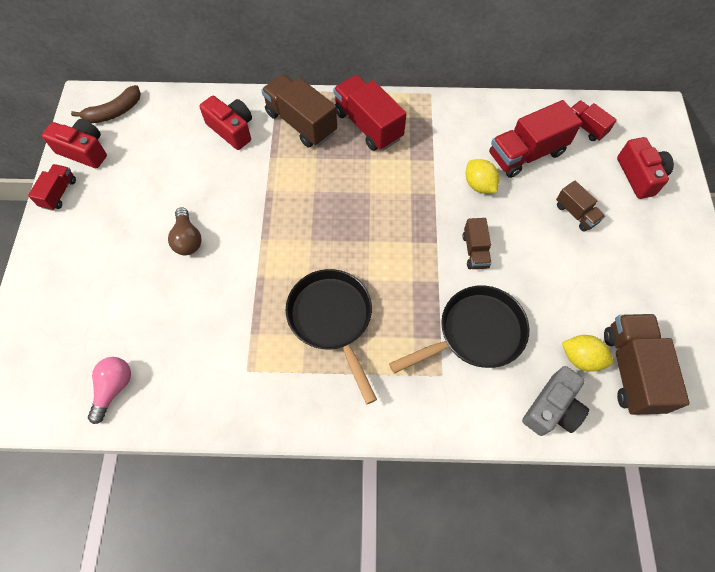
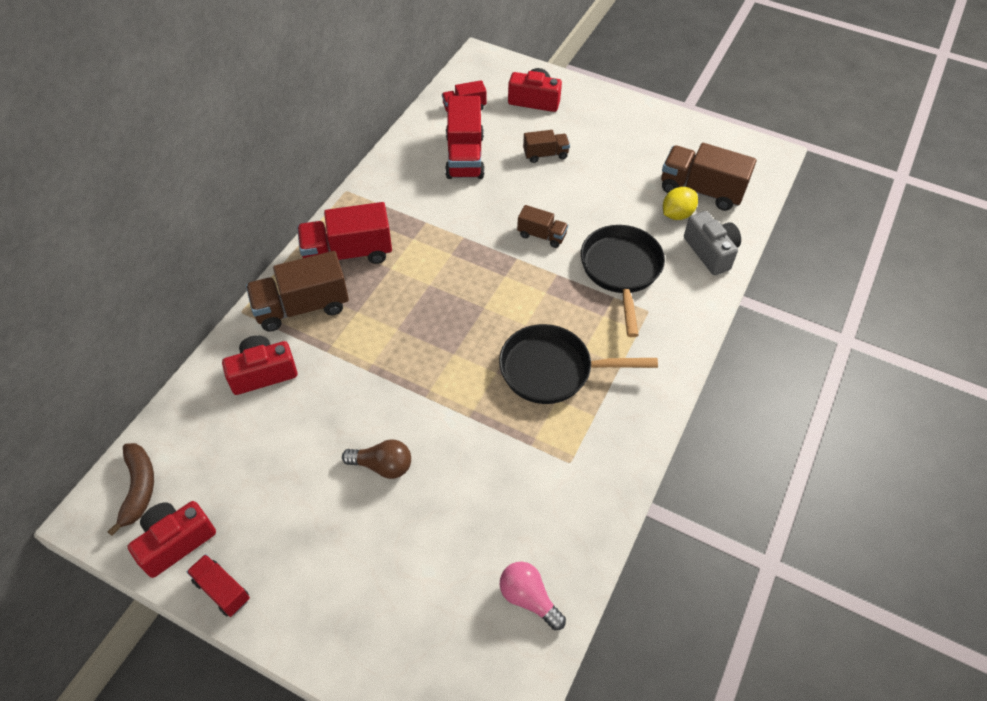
camera: 65 degrees left, 10 degrees down
yellow lemon [466,159,499,193] -> none

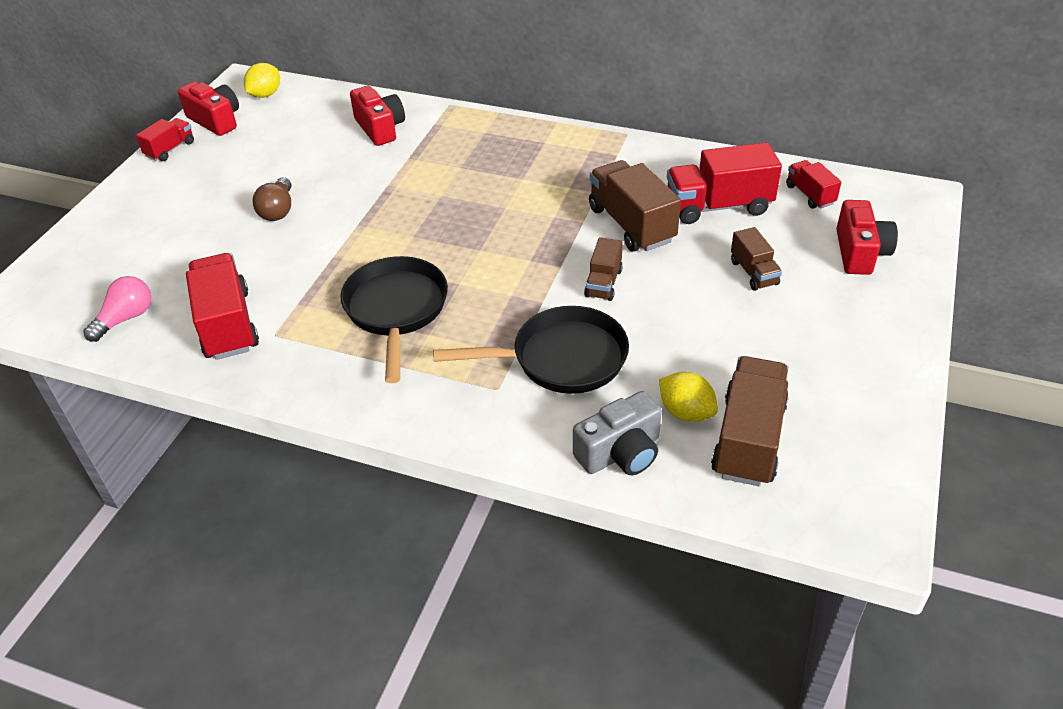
camera: 85 degrees right, 10 degrees down
brown banana [107,443,154,536] -> yellow lemon [244,63,280,98]
brown truck [246,251,349,332] -> brown truck moved to [589,160,681,252]
red truck [297,202,392,264] -> red truck moved to [186,253,259,360]

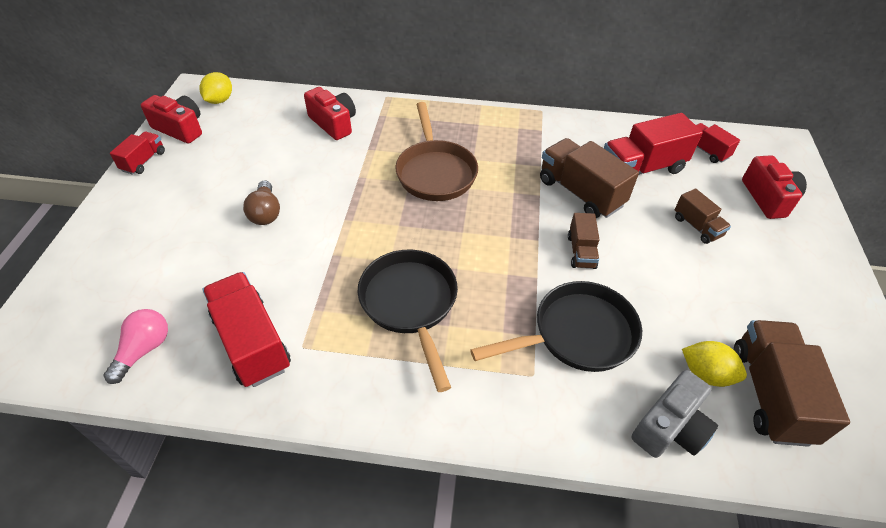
camera: 15 degrees left, 5 degrees up
none -> brown pan [395,102,478,201]

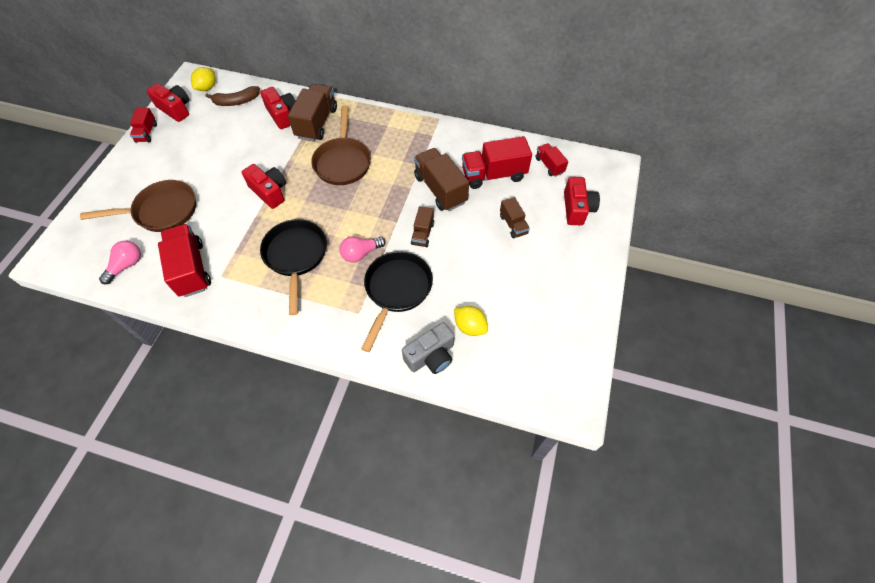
camera: 10 degrees right, 10 degrees up
red truck [110,131,165,175] -> red truck turned 150 degrees clockwise [130,108,157,143]
brown light bulb [243,181,280,225] -> none
black pan [470,281,642,372] -> black pan turned 60 degrees counterclockwise [361,251,433,352]
brown truck [734,320,850,447] -> brown truck moved to [288,84,337,141]
none -> brown pan [80,180,196,232]
none -> brown banana [205,86,260,106]
none -> red camera [242,164,286,209]
none -> pink light bulb [340,237,386,263]

